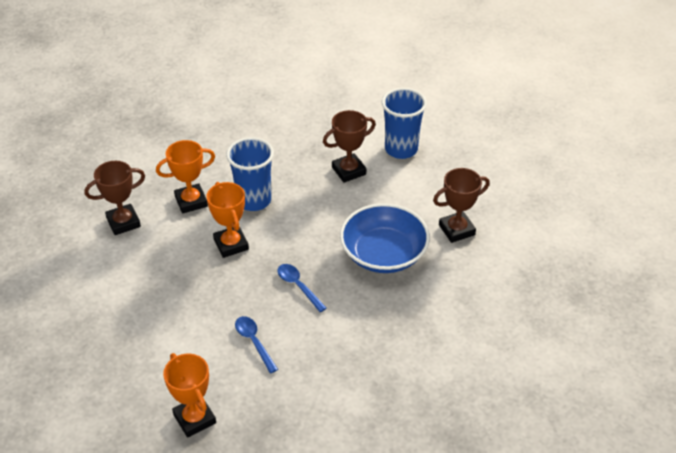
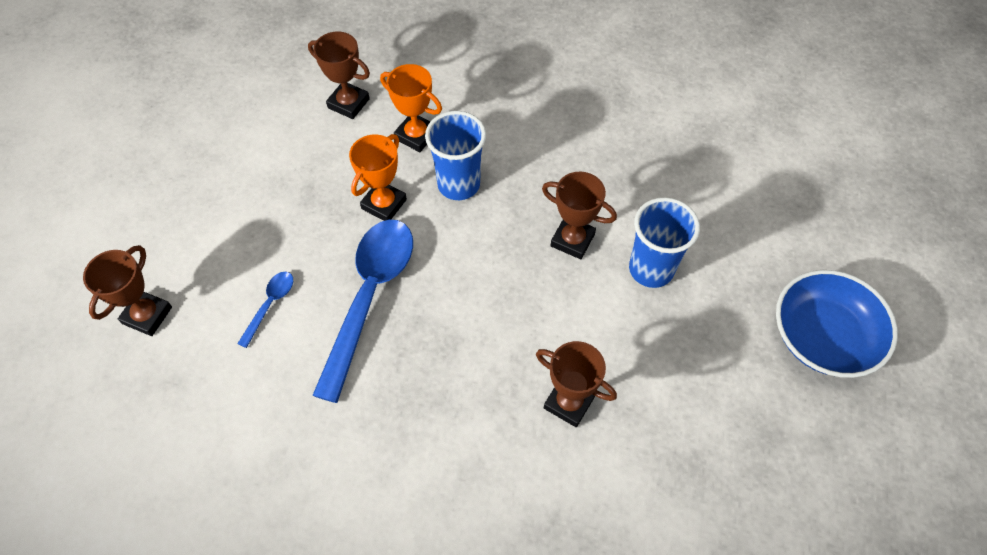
camera: 55 degrees right, 15 degrees up
orange trophy [163,353,216,438] -> brown trophy [83,245,172,336]
blue spoon [277,264,327,312] -> blue spoon [312,220,413,403], size x2.30
blue bowl [340,203,430,273] -> blue bowl moved to [776,270,898,378]

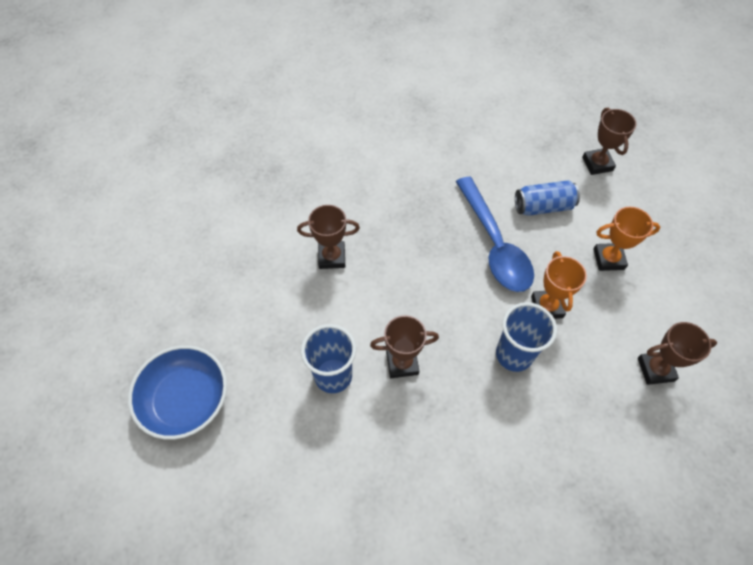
camera: 145 degrees right, 0 degrees up
blue spoon [237,272,293,348] -> blue can [515,180,580,216]
orange trophy [380,64,442,152] -> orange trophy moved to [593,207,660,271]

